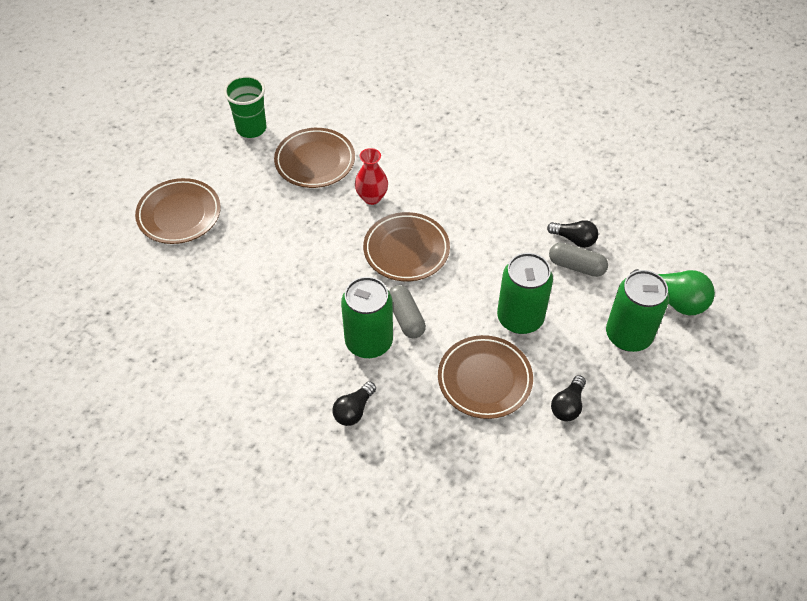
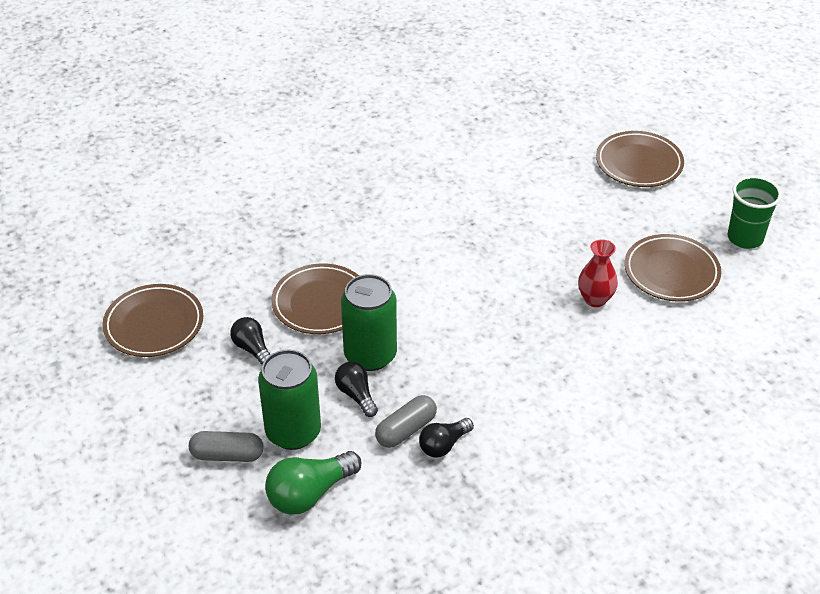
camera: 115 degrees right, 10 degrees down
black light bulb [332,381,376,426] -> black light bulb moved to [335,362,378,417]
green can [341,277,393,358] -> none
brown plate [363,212,450,281] -> brown plate moved to [102,284,203,357]
grey capsule [389,285,426,339] -> grey capsule moved to [189,431,264,462]

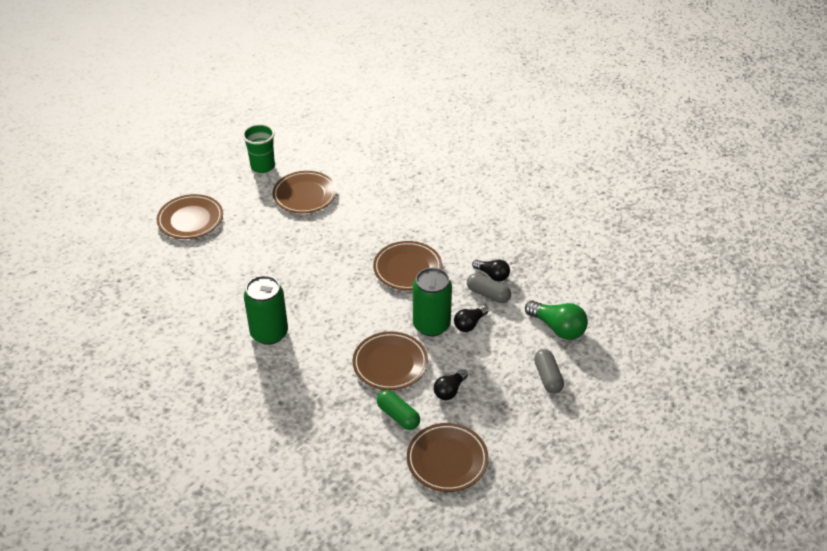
camera: 105 degrees left, 0 degrees up
green can [258,349,321,450] -> green can moved to [244,275,288,345]
red vase [578,239,618,307] -> none
none -> brown plate [373,241,442,290]
none -> green capsule [377,390,420,430]

